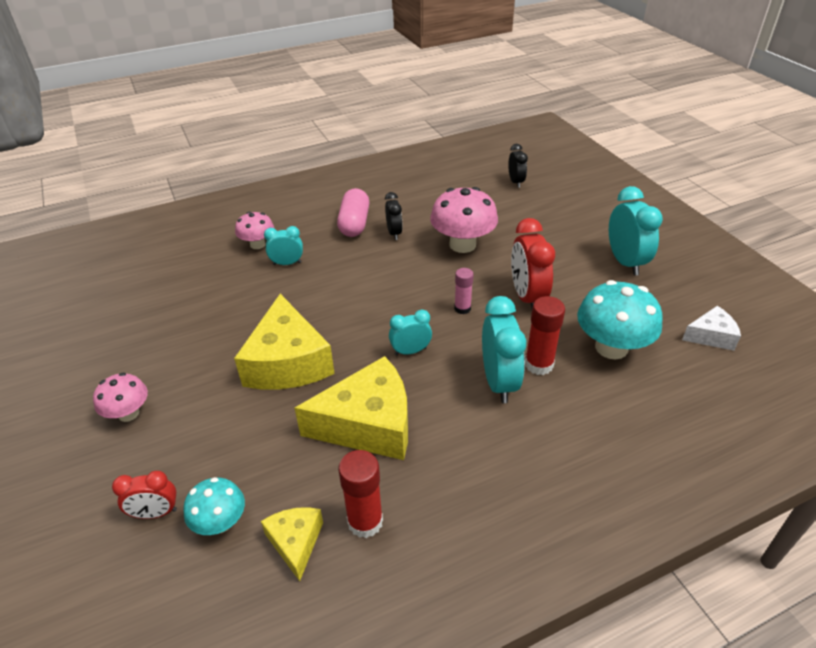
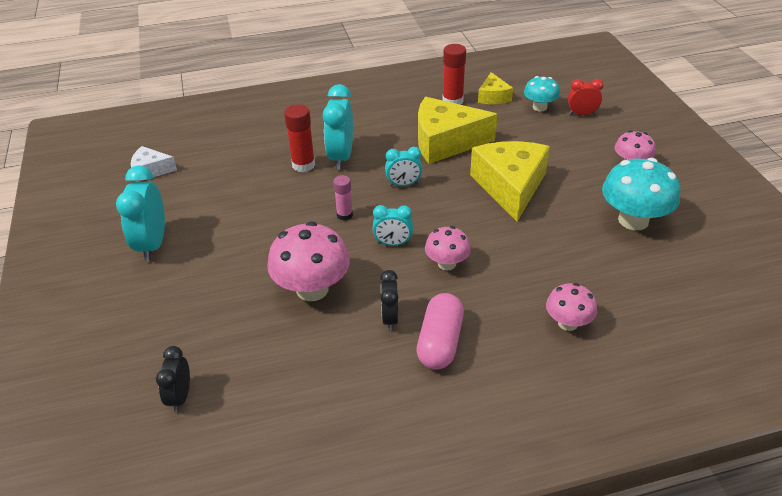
camera: 170 degrees left, 0 degrees up
turquoise clock [264,226,303,265] -> turquoise clock moved to [372,205,413,246]
red clock [511,218,555,308] -> none
turquoise mushroom [577,280,663,359] -> turquoise mushroom moved to [602,158,680,230]
none -> pink mushroom [425,226,471,270]

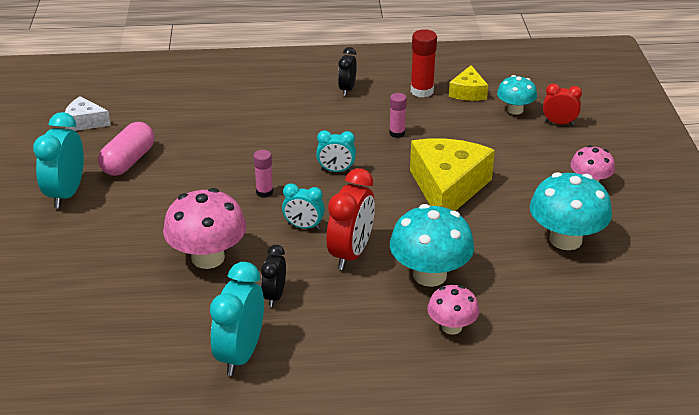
camera: 10 degrees right, 5 degrees down
black clock [156,346,190,412] -> black clock moved to [338,47,357,96]
red glue stick [284,104,315,172] -> none
turquoise clock [322,84,353,170] -> turquoise clock moved to [210,262,264,376]
pink capsule [416,293,464,370] -> pink capsule moved to [98,122,154,176]
yellow cheese [418,97,497,164] -> pink glue stick [389,93,407,138]
pink mushroom [425,226,471,270] -> red clock [327,168,375,270]
none -> turquoise mushroom [390,204,474,287]

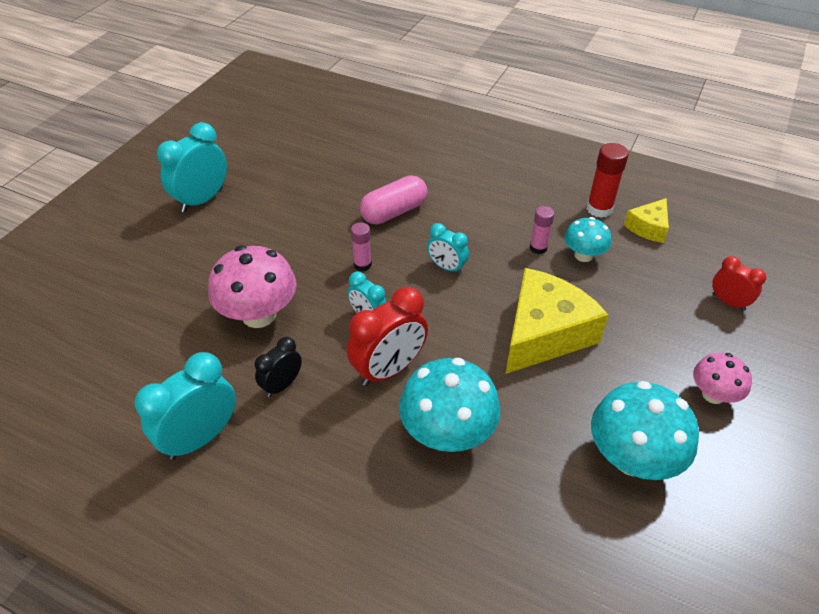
camera: 30 degrees right, 10 degrees up
white cheese [65,96,111,131] -> none
pink capsule [98,122,154,176] -> pink capsule moved to [360,175,428,224]
black clock [338,47,357,96] -> none
pink mushroom [427,285,479,335] -> none
turquoise mushroom [497,75,537,115] -> turquoise mushroom moved to [564,217,611,262]

